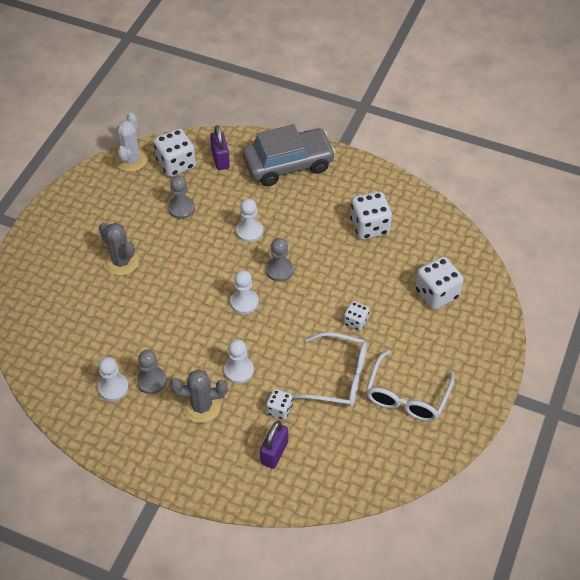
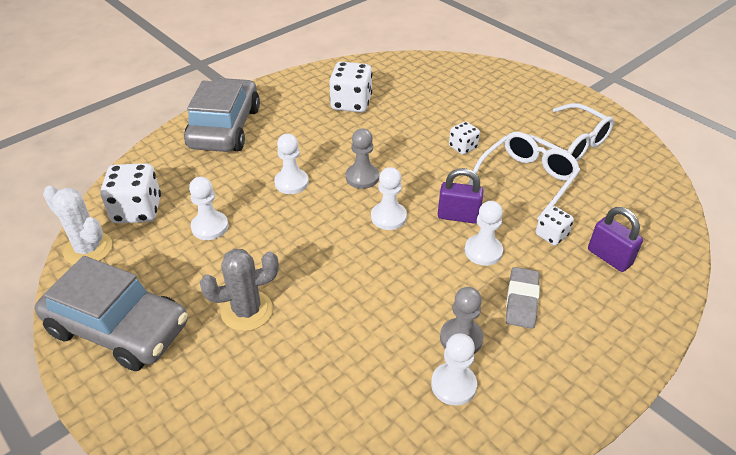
camera: 65 degrees left, 10 degrees down
grey pawn [168,176,195,219] -> white pawn [189,177,228,240]
grey cactus [170,369,228,423] -> grey eraser [506,267,540,329]
purple padlock [210,125,230,170] -> purple padlock moved to [438,168,484,224]
white dice [415,256,464,310] -> none
none -> grey car [35,256,188,371]

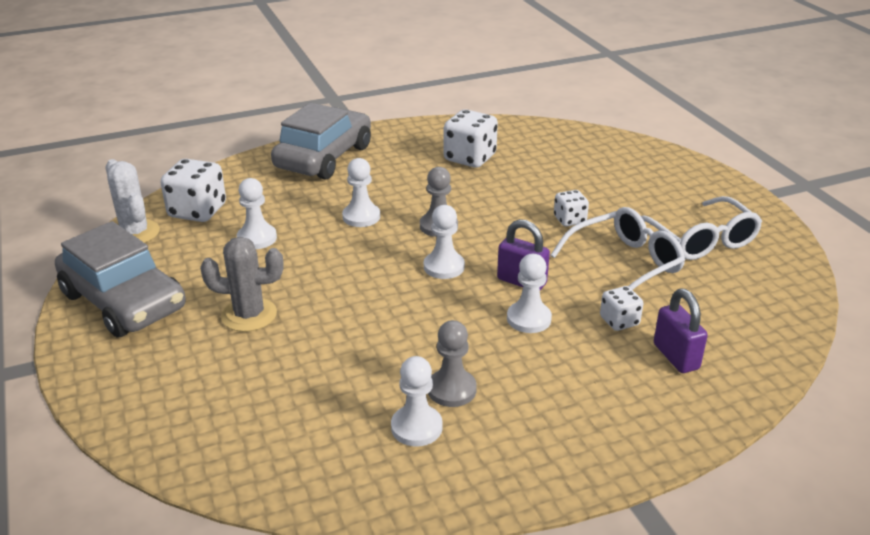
camera: 20 degrees right, 10 degrees down
grey eraser [506,267,540,329] -> none

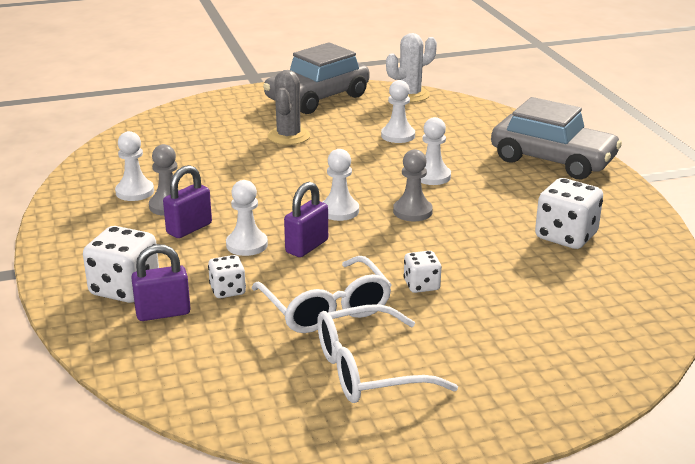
camera: 95 degrees right, 5 degrees down
white dice [160,159,226,222] -> white dice moved to [83,226,159,303]
none -> purple padlock [163,165,212,238]

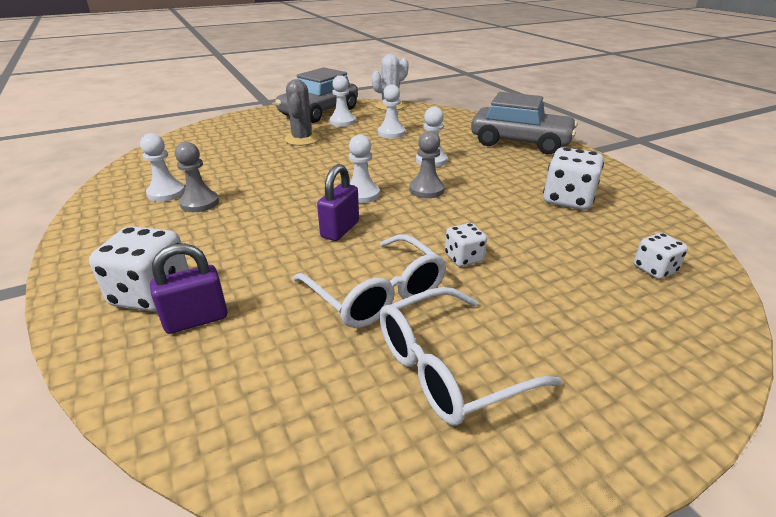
camera: 10 degrees left, 5 degrees up
purple padlock [163,165,212,238] -> none
white dice [208,255,246,298] -> white dice moved to [634,233,688,279]
white pawn [226,180,268,256] -> white pawn moved to [329,75,356,127]

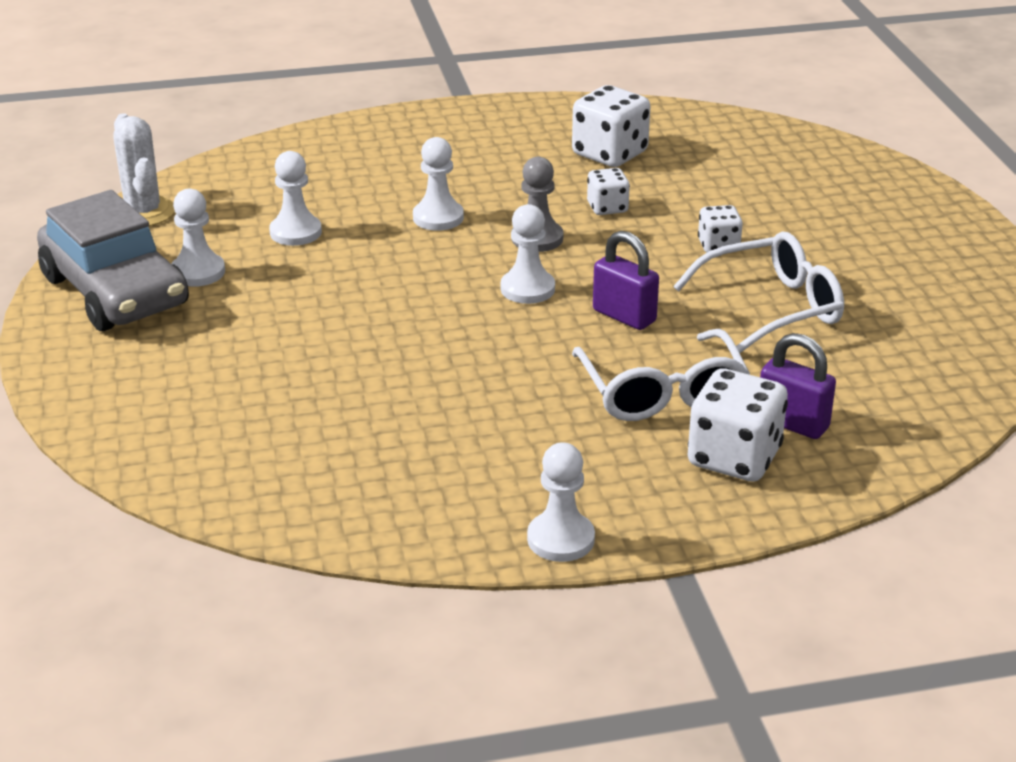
camera: 75 degrees left, 0 degrees up
white pawn [140,133,185,202] -> white pawn moved to [527,442,595,562]
purple padlock [150,243,228,334] -> purple padlock turned 45 degrees counterclockwise [760,333,836,439]
grey pawn [175,142,219,212] -> none
grey cactus [284,79,320,146] -> none
white glasses [379,287,562,426] -> white glasses moved to [572,329,750,421]
grey car [471,92,578,154] -> none
white dice [634,233,688,279] -> white dice moved to [587,168,630,215]

